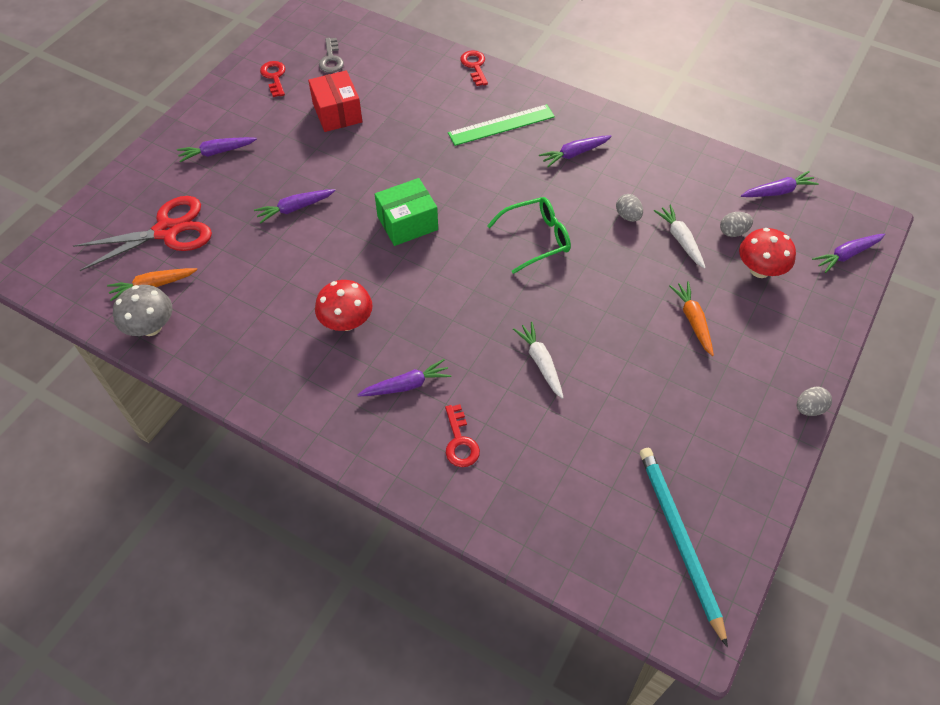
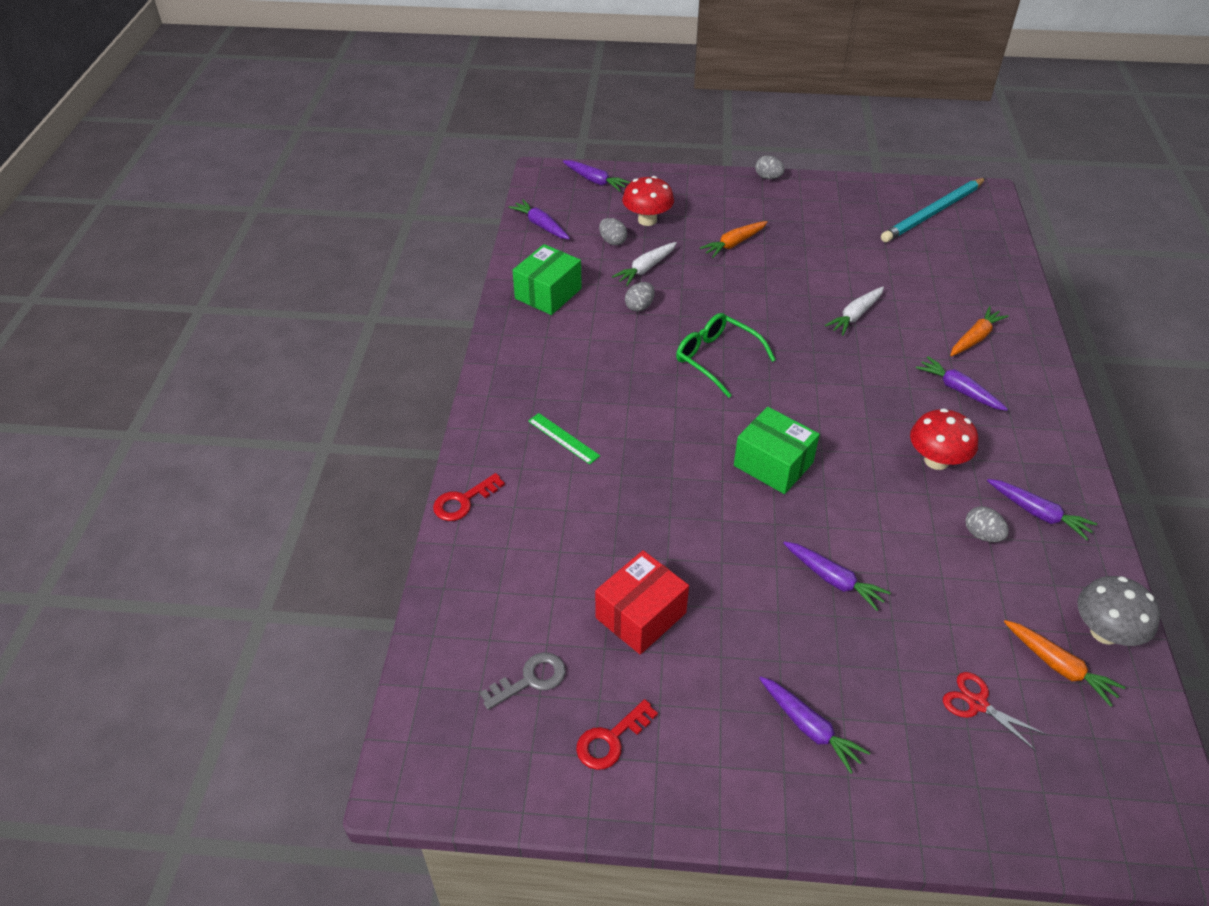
camera: 115 degrees left, 10 degrees down
red scissors [73,196,212,271] -> red scissors [943,672,1047,751], size x0.49
red key [445,404,480,467] -> orange carrot [950,306,1009,356]
green ruler [448,104,555,146] -> green ruler [528,413,600,465], size x0.60
purple carrot [539,135,612,167] -> purple carrot moved to [987,479,1097,540]
none -> green box [513,244,582,315]
none -> grey egg [965,506,1009,542]

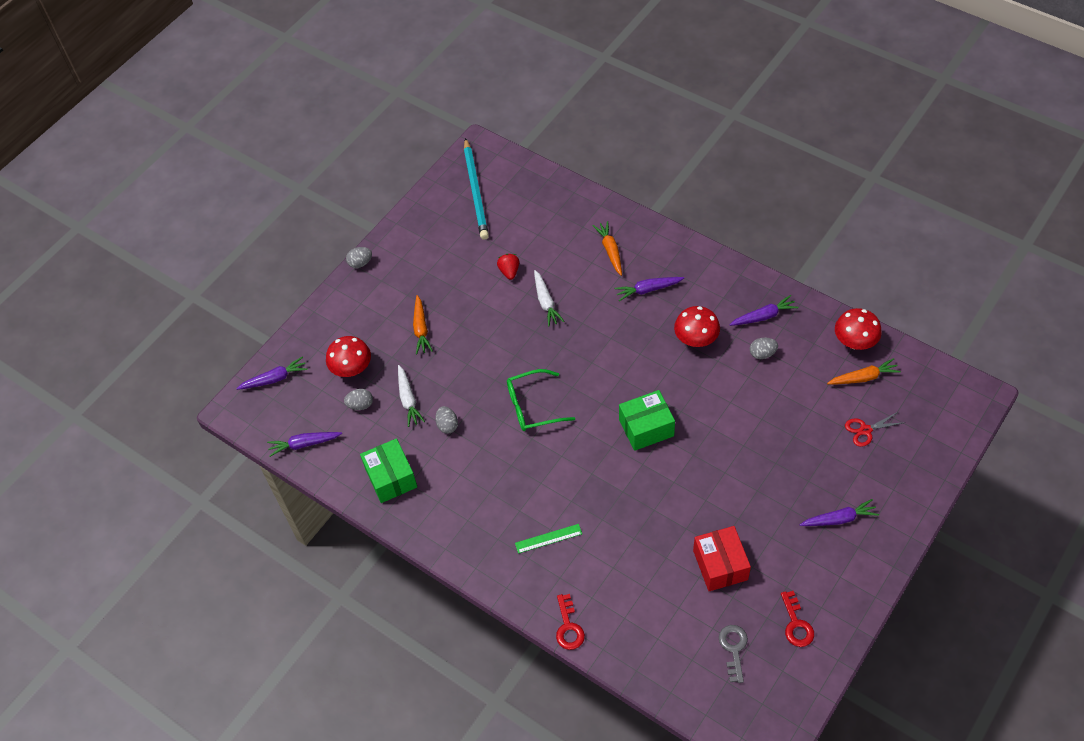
camera: 55 degrees left, 10 degrees up
purple carrot [783,541,891,611] -> none
grey mushroom [1077,576,1160,646] -> red mushroom [835,308,882,350]
none -> red strawberry [497,254,519,280]

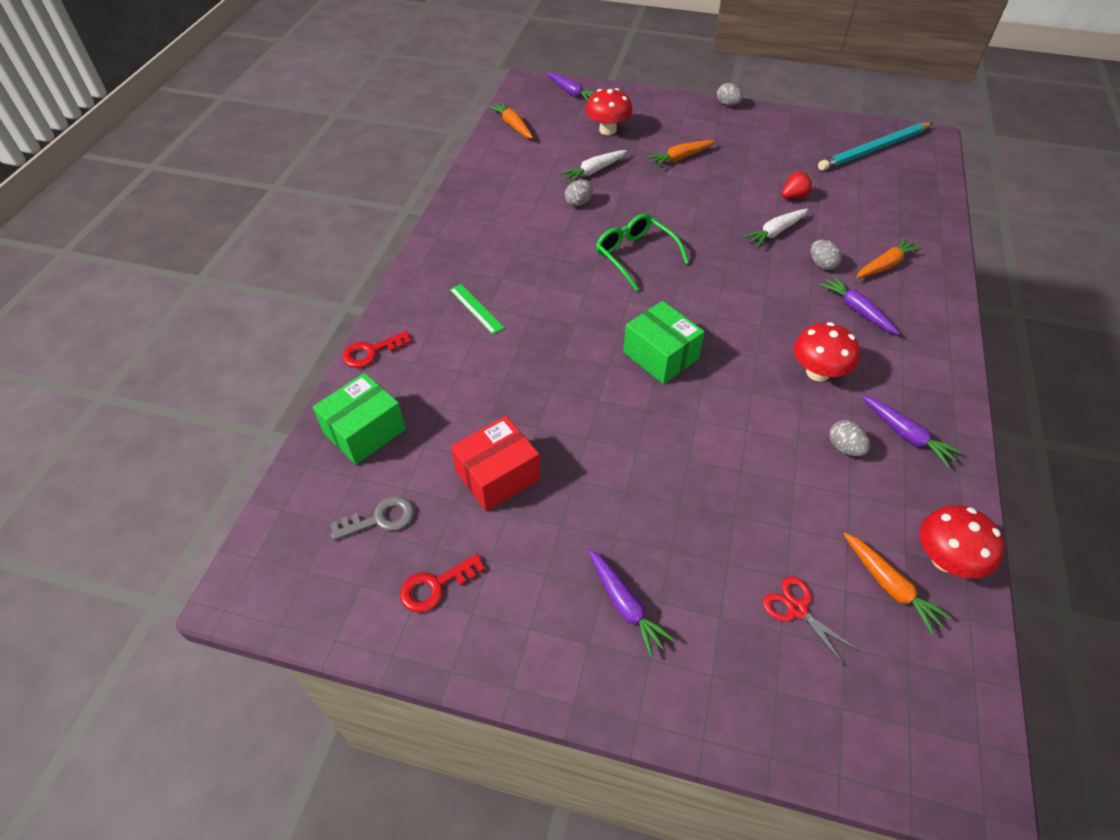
camera: 65 degrees right, 5 degrees down
purple carrot [267,432,342,457] -> orange carrot [488,101,533,139]
grey egg [344,389,373,410] -> grey egg moved to [811,240,842,270]
green box [360,438,417,503] -> green box moved to [313,373,406,465]

